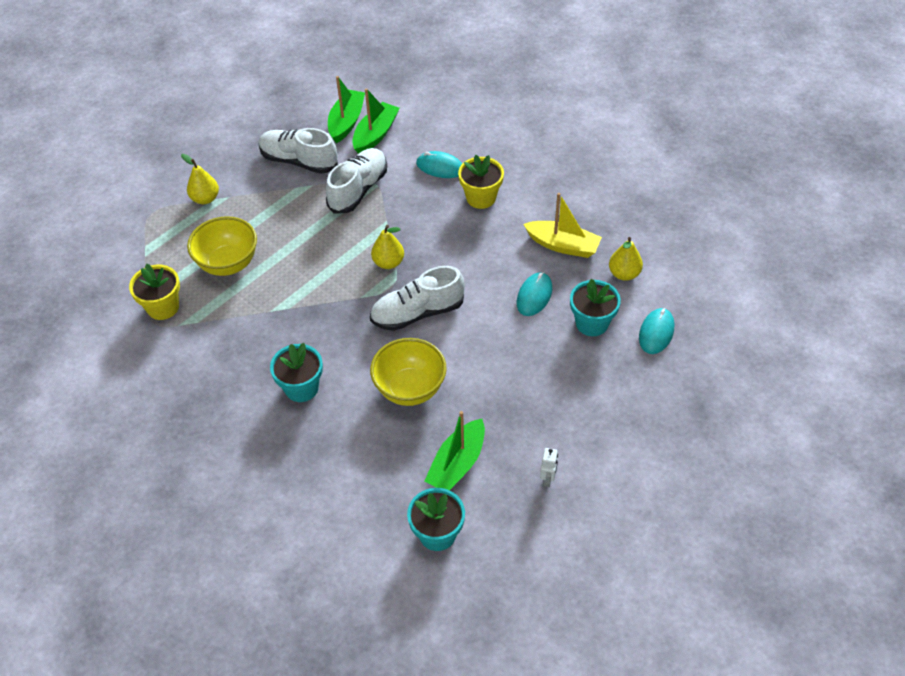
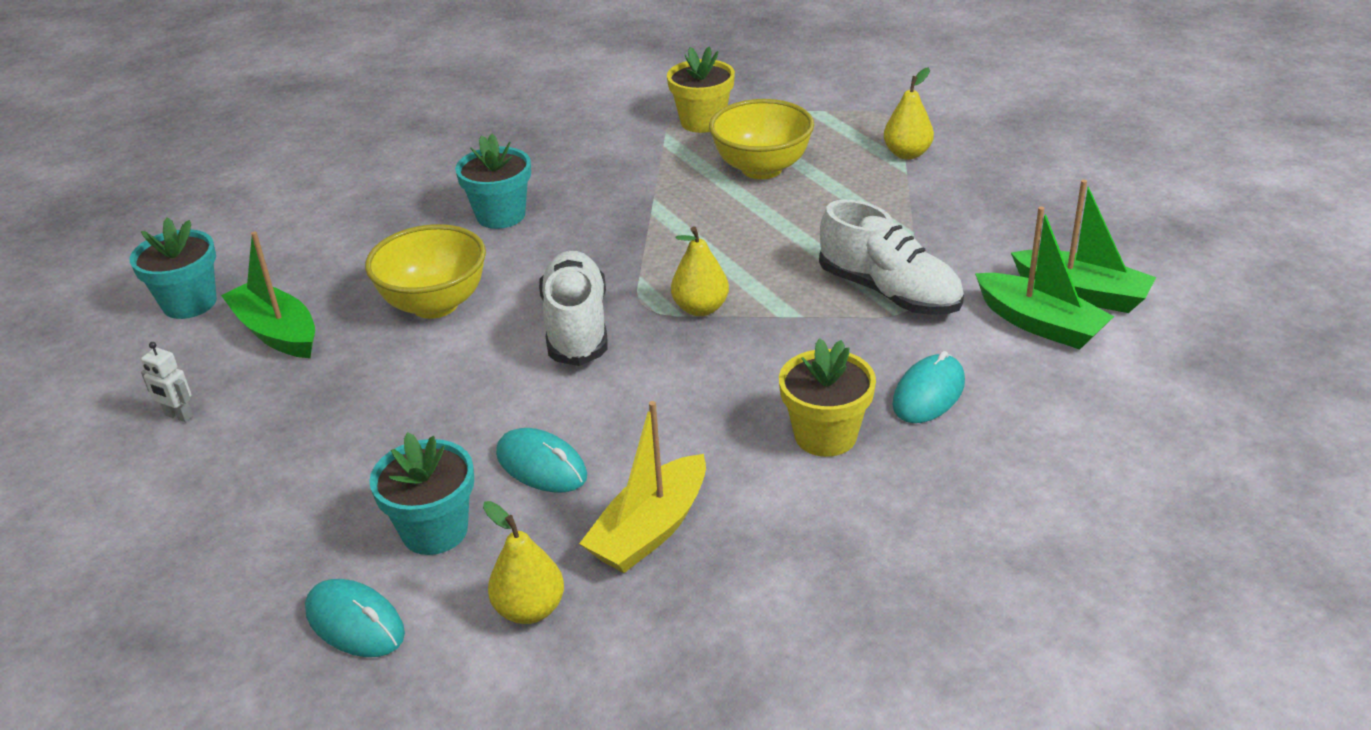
camera: 105 degrees right, 15 degrees down
white shoe [258,128,338,174] -> none

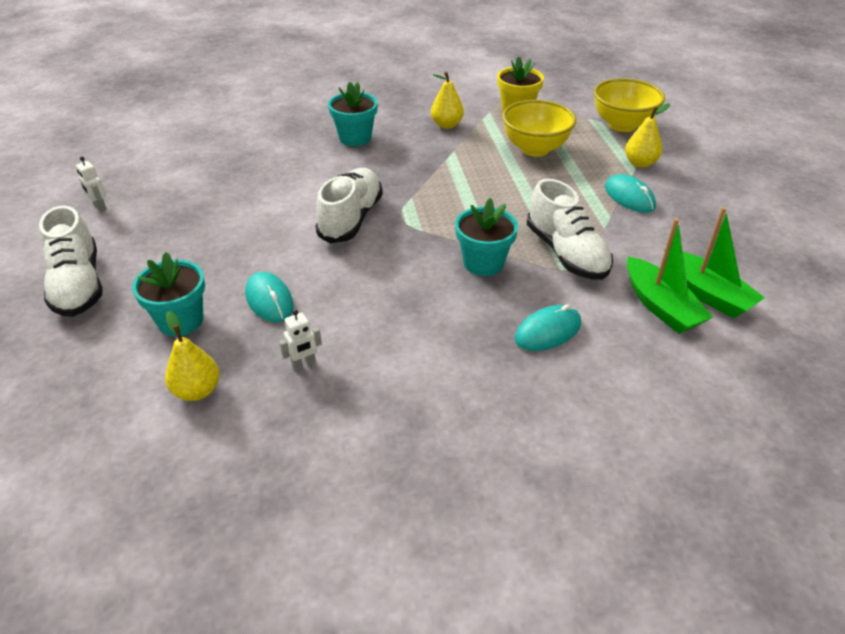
camera: 20 degrees right, 5 degrees up
turquoise flower pot [130,217,217,319] -> turquoise flower pot moved to [455,198,518,276]
green boat [221,231,315,358] -> none
turquoise mouse [305,579,405,657] -> turquoise mouse moved to [605,174,656,213]
yellow bowl [365,224,486,319] -> yellow bowl moved to [594,78,665,132]
yellow boat [579,401,706,573] -> white robot [279,310,322,371]
yellow pear [671,226,729,316] -> yellow pear moved to [431,72,464,129]
yellow flower pot [779,338,876,457] -> none
none -> white shoe [39,205,102,317]

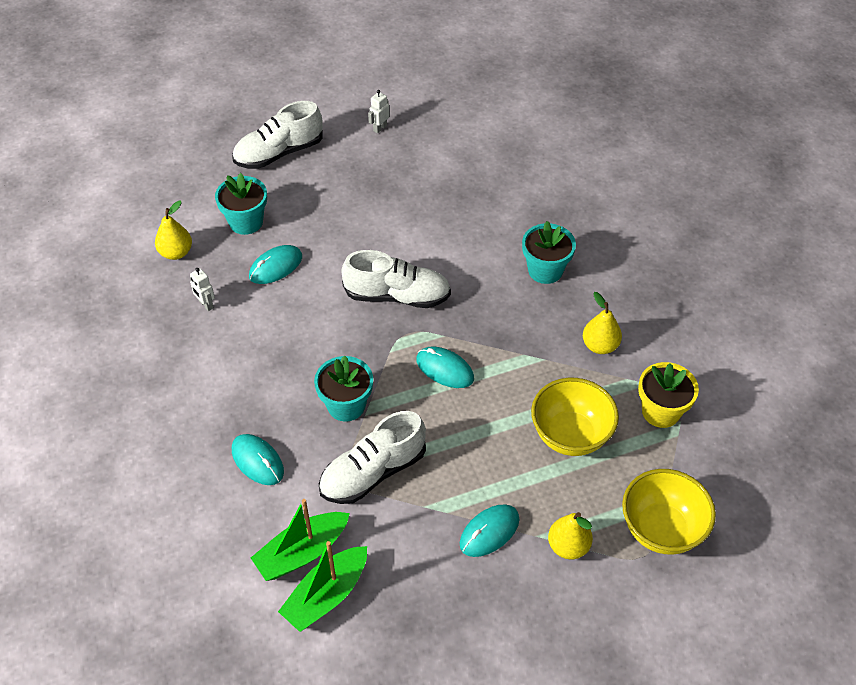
camera: 80 degrees right, 10 degrees up
none -> turquoise mouse [416,347,474,388]

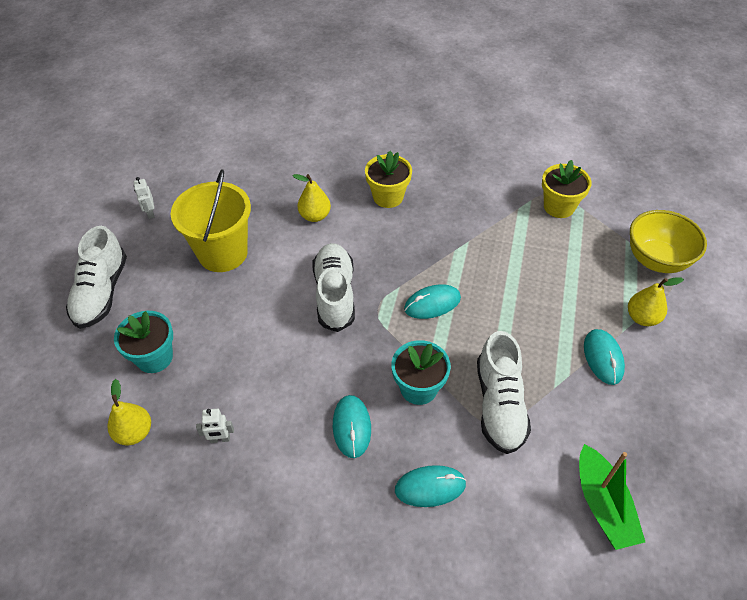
camera: 55 degrees left, 0 degrees up
turquoise mouse [249,245,302,284] -> turquoise mouse moved to [333,395,371,458]
green boat [251,499,350,581] -> none
white shoe [341,250,451,308] -> white shoe turned 45 degrees counterclockwise [313,243,355,332]
turquoise flower pot [522,221,576,284] -> yellow flower pot [365,151,412,208]
yellow bowl [531,378,619,456] -> none
yellow pear [583,292,622,354] -> yellow pear moved to [293,174,331,222]
none -> yellow bucket [171,169,251,272]

